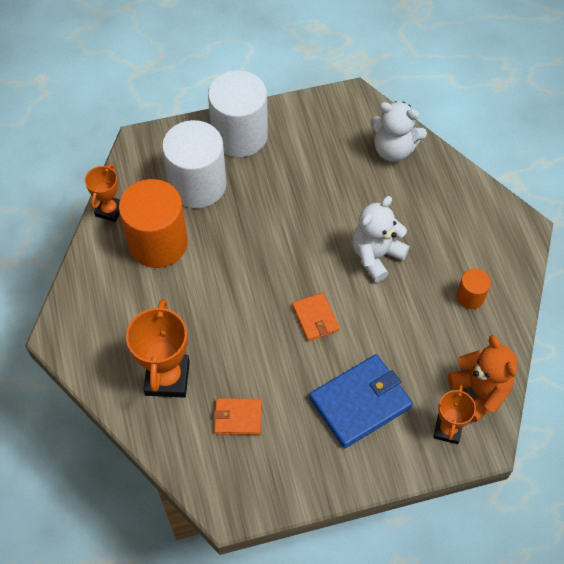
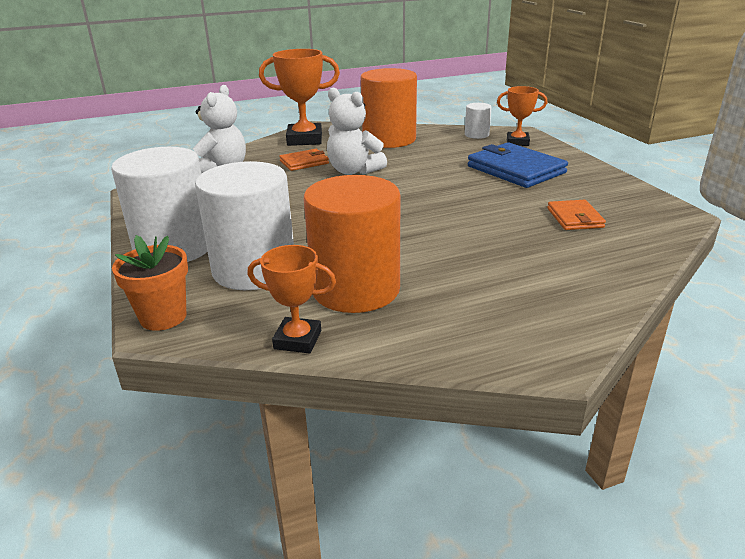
camera: 95 degrees left, 30 degrees down
orange trophy [126,299,190,398] -> orange trophy moved to [259,49,340,146]
orange wallet [292,293,339,341] -> orange wallet moved to [279,149,329,171]
orange teddy bear [448,335,518,422] -> white cylinder [465,103,492,139]
orange cylinder [456,269,491,309] -> orange cylinder [361,68,417,148], size x2.16
none -> orange flower pot [112,235,188,331]

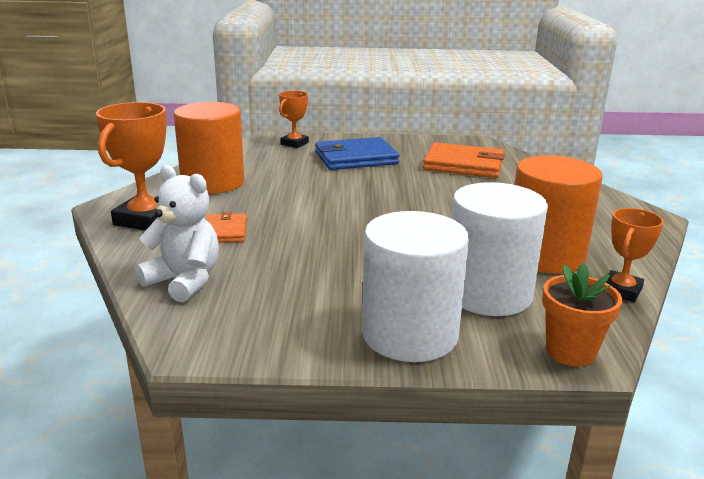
camera: 70 degrees left, 5 degrees down
white teddy bear [327,87,387,175] -> none
white cylinder [465,103,492,139] -> none
orange wallet [547,200,606,230] -> orange wallet [423,142,505,178], size x1.81

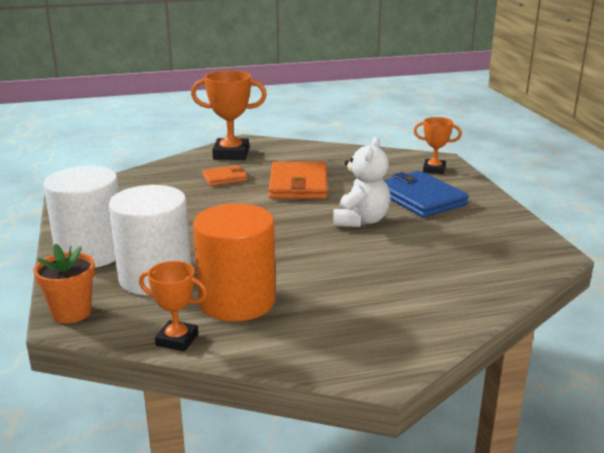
camera: 75 degrees right, 0 degrees up
white teddy bear [135,165,219,302] -> white teddy bear moved to [333,137,391,227]
orange cylinder [174,102,245,194] -> none
orange wallet [423,142,505,178] -> orange wallet moved to [269,162,328,199]

